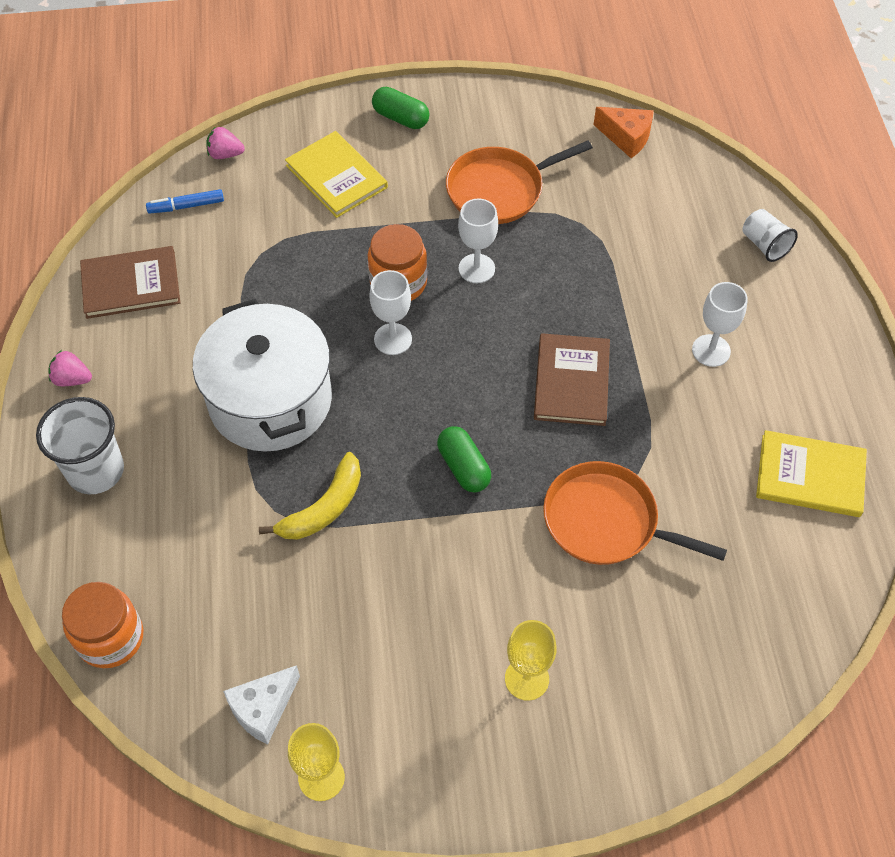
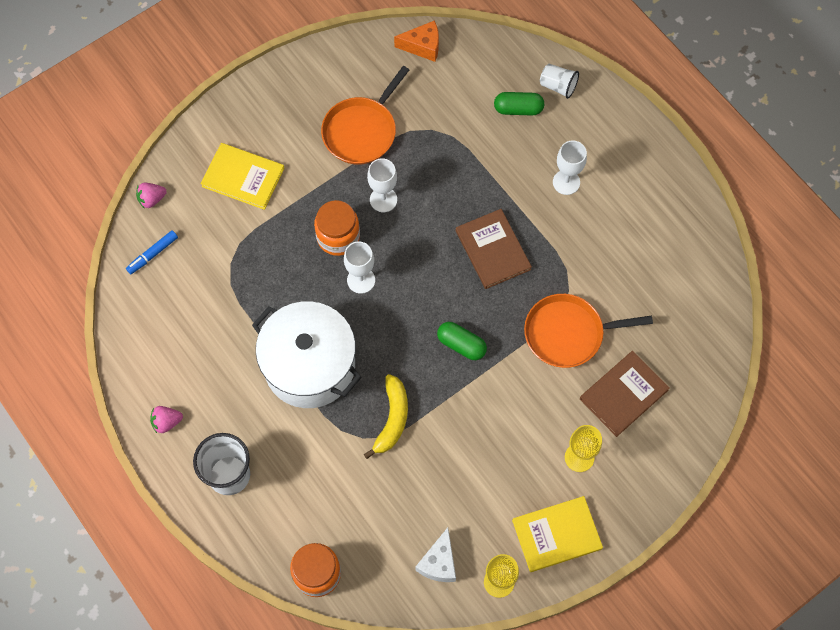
camera: 30 degrees left, 10 degrees up
brown book [80,246,180,319] -> brown book moved to [580,351,670,437]
green capsule [372,87,429,129] -> green capsule moved to [494,92,544,116]
yellow book [756,430,867,517] -> yellow book moved to [512,496,603,572]

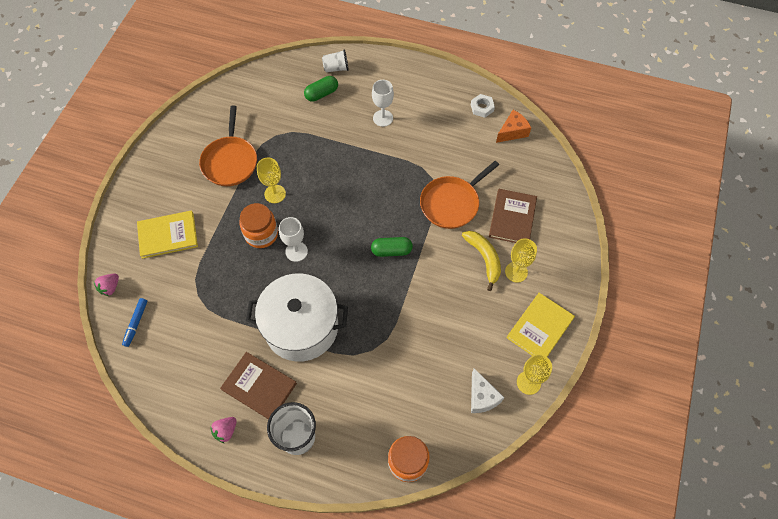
camera: 35 degrees left, 5 degrees down
yellow banana [364,374,408,459] -> yellow banana moved to [462,231,501,291]
white goblet [367,158,397,212] -> yellow goblet [257,158,286,203]
orange cheese [394,20,439,62] -> orange cheese moved to [496,110,531,143]
brown book [456,209,532,289] -> brown book moved to [220,352,297,419]
none -> white nut [471,94,495,118]

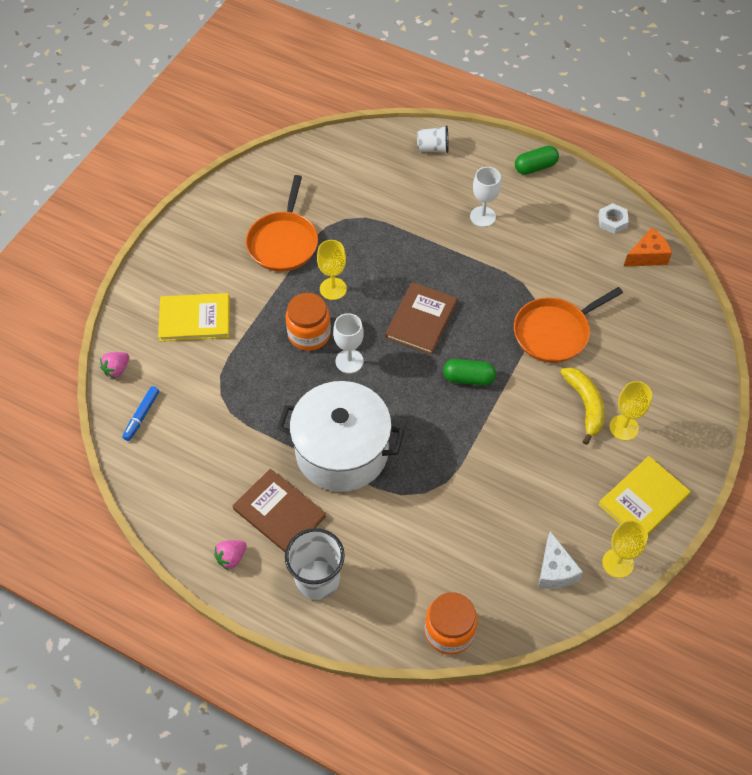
camera: 10 degrees right, 5 degrees down
green capsule [304,76,338,102] -> green capsule moved to [515,146,559,175]
brown book [489,189,537,243] -> brown book moved to [385,282,457,354]

